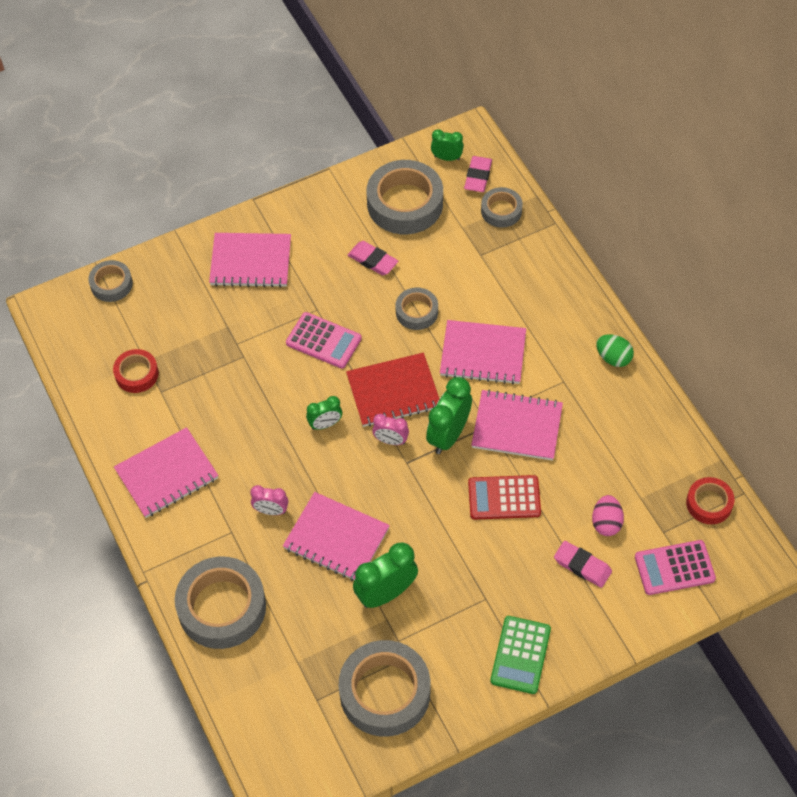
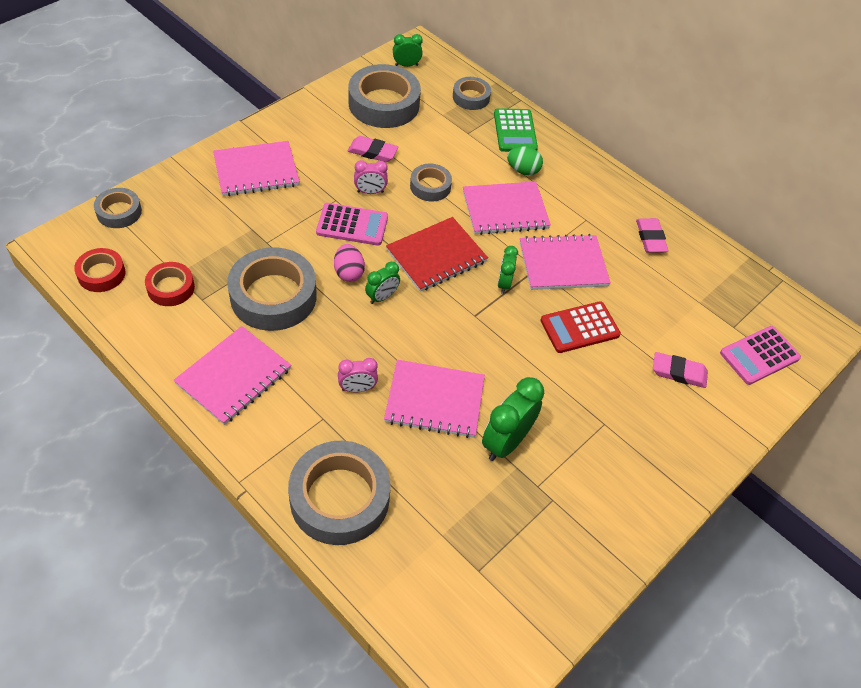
camera: 25 degrees left, 5 degrees down
grey tape [339,640,430,737] -> grey tape moved to [227,247,317,331]
pink clock [372,414,409,445] -> pink clock moved to [354,160,388,194]
green clock [426,377,472,454] -> green clock [498,246,518,294], size x0.57
pink eraser [464,156,492,192] -> pink eraser moved to [636,218,669,253]
green calculator [490,616,551,694] -> green calculator moved to [494,108,538,152]
pink egg [592,495,624,536] -> pink egg moved to [334,244,365,282]
green egg [596,334,634,367] -> green egg moved to [507,147,543,175]
red tape [686,477,735,524] -> red tape moved to [74,248,125,292]

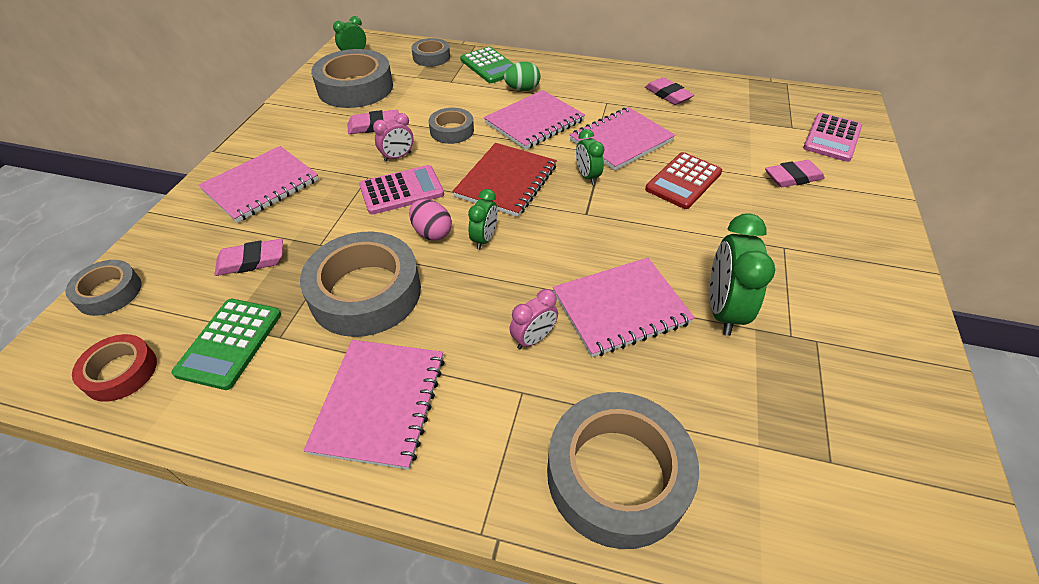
camera: 25 degrees left, 5 degrees down
red tape [145,262,195,306] -> green calculator [171,299,281,390]
none -> pink eraser [215,239,283,276]

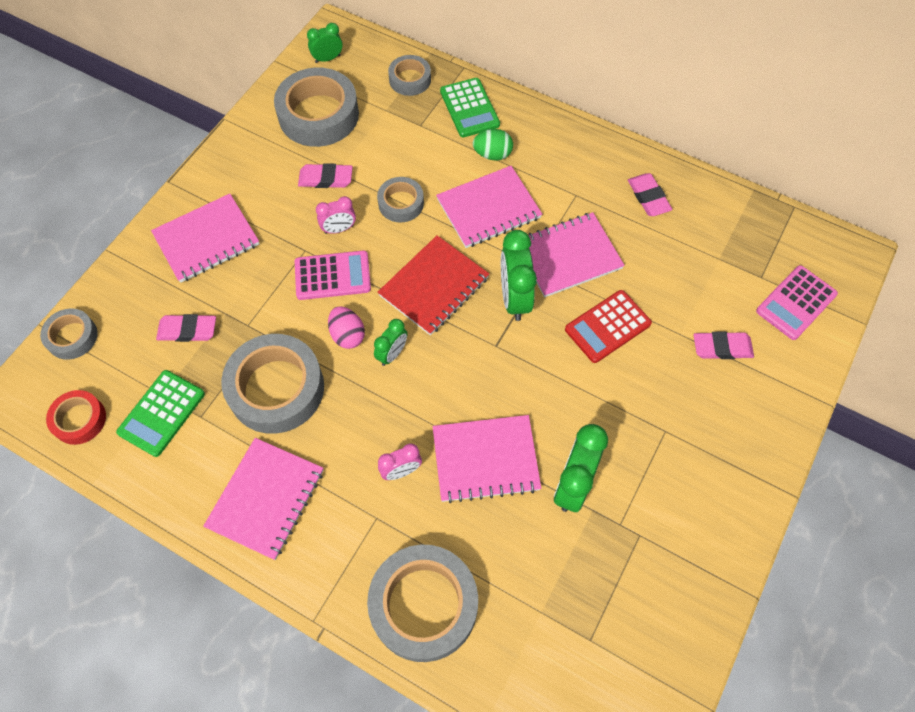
camera: 15 degrees right, 15 degrees up
green clock [576,129,604,185] -> green clock [501,230,537,321], size x1.75

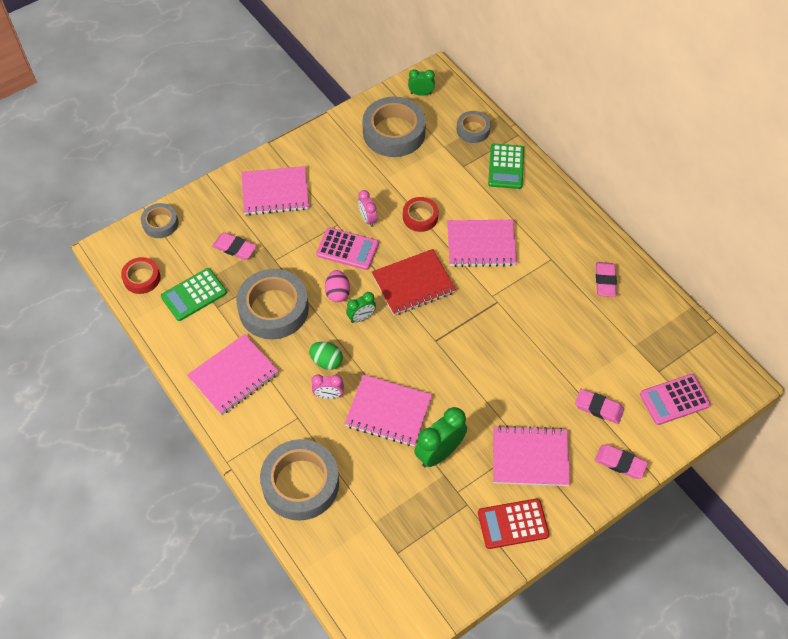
camera: 25 degrees right, 5 degrees down
pink eraser [298,163,353,188] -> pink eraser moved to [595,445,648,479]
pink clock [316,196,356,234] -> pink clock turned 60 degrees clockwise [358,190,377,227]
grey tape [377,177,424,222] -> red tape [403,197,438,232]
green egg [473,129,513,161] -> green egg moved to [309,342,343,370]
green clock [501,230,537,321] -> none
pink notebook [528,212,625,297] -> pink notebook moved to [493,425,570,486]
red calculator [565,290,652,363] -> red calculator moved to [478,498,549,549]

